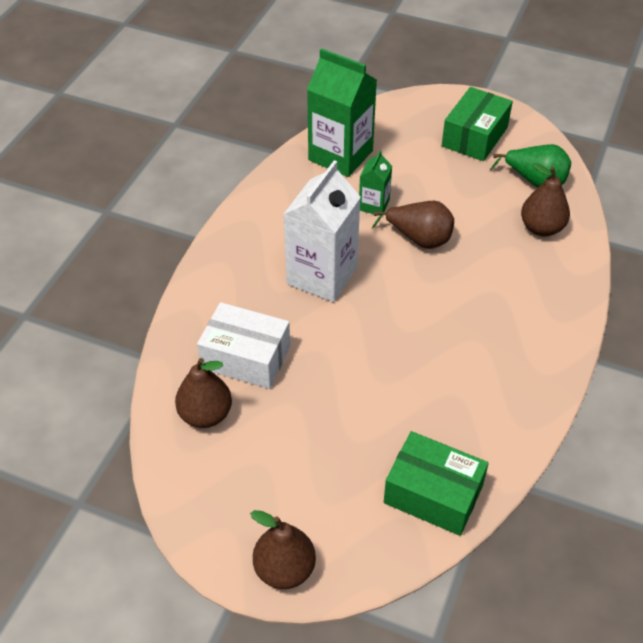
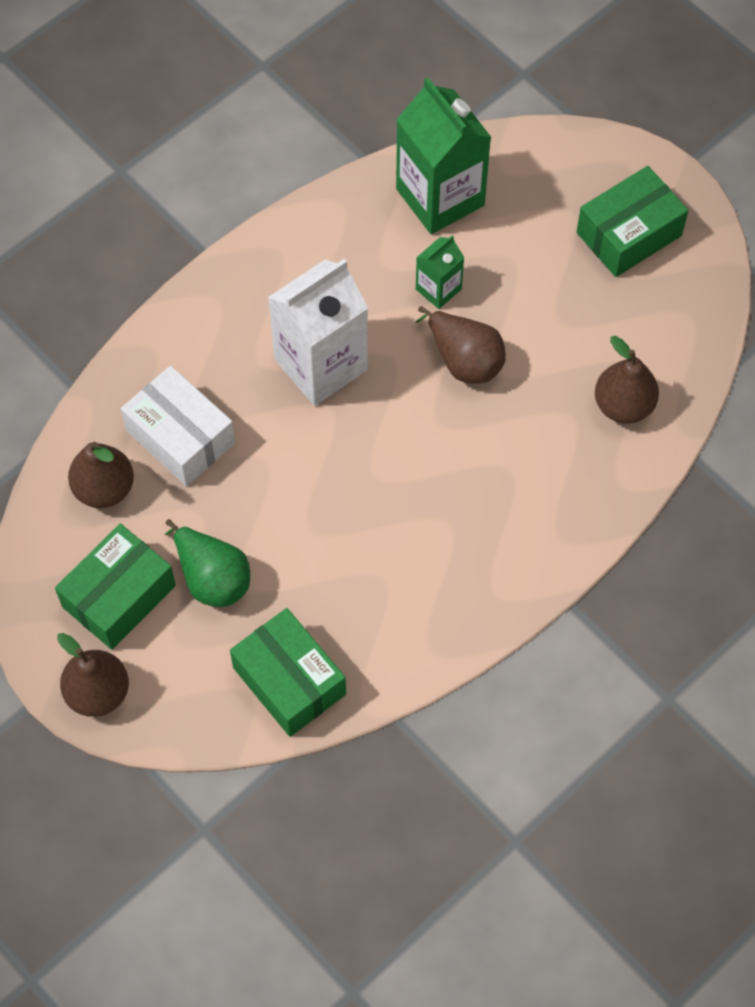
camera: 25 degrees right, 15 degrees up
green pear [490,144,571,188] -> green pear moved to [165,519,250,607]
none -> green box [55,524,176,650]

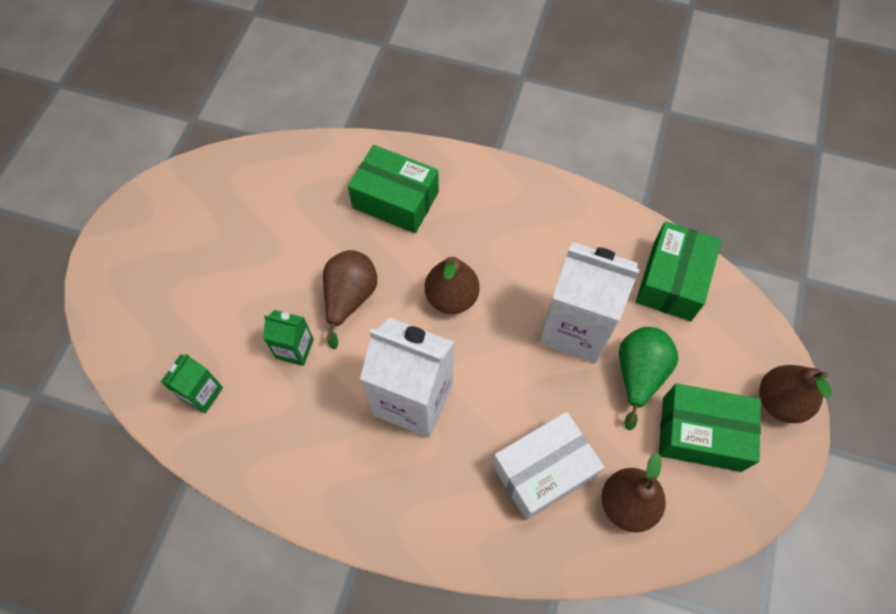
camera: 120 degrees left, 0 degrees up
white box [121,366,235,486] -> white box turned 45 degrees clockwise [492,412,604,520]
green carton [396,77,491,234] -> green carton [161,354,223,413], size x0.50
green box [577,166,689,277] -> green box moved to [348,145,439,233]
brown pear [595,336,659,424] -> brown pear moved to [425,257,479,314]
none -> white carton [539,242,640,363]

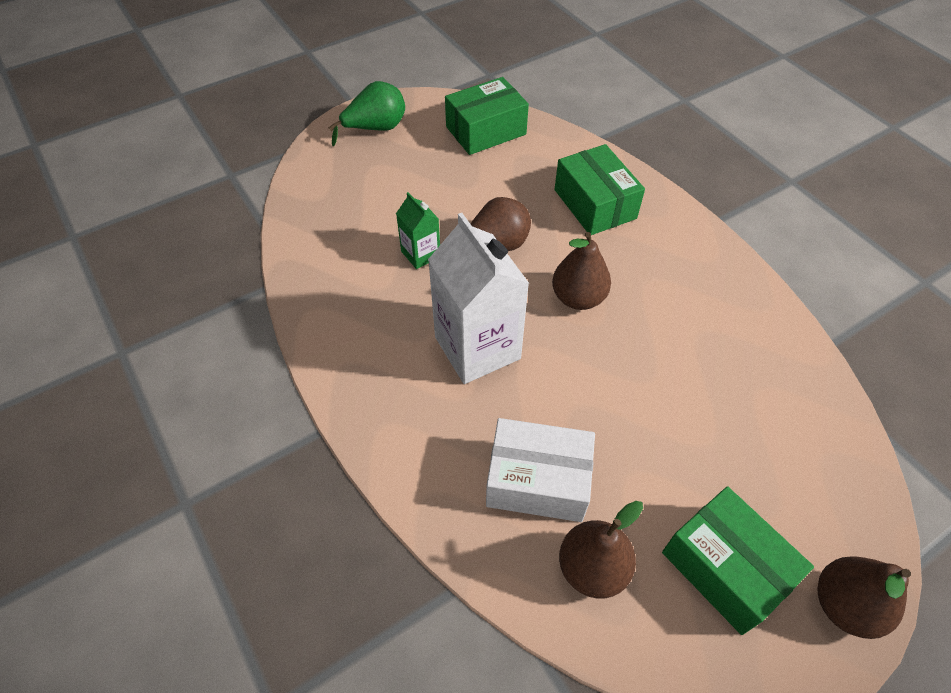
camera: 40 degrees right, 10 degrees down
green carton [161,354,223,413] -> none
white carton [539,242,640,363] -> none
green pear [619,327,678,430] -> green pear moved to [328,81,405,146]
green box [636,221,722,321] -> green box moved to [445,77,529,155]

